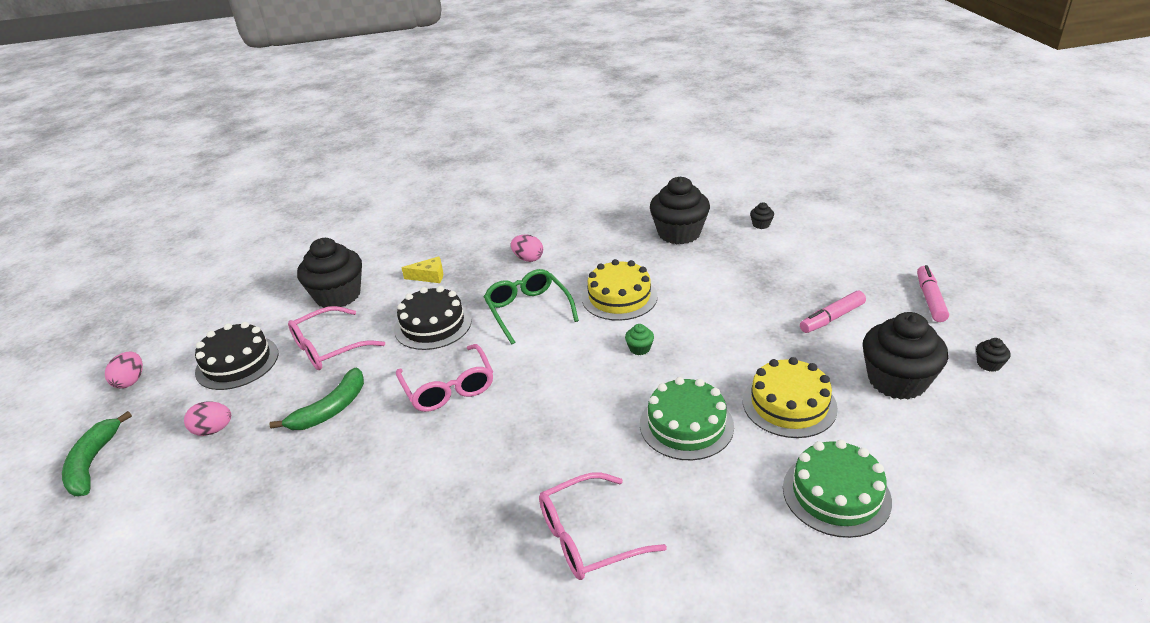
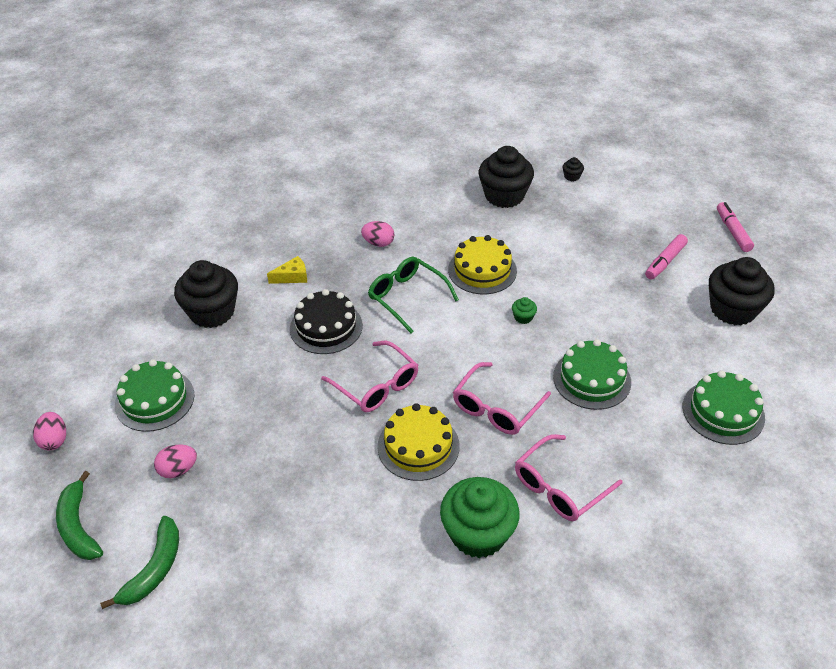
camera: 20 degrees left, 10 degrees up
black cake [195,322,278,390] -> green cake [115,359,195,432]
green banana [269,368,364,430] -> green banana moved to [100,516,179,609]
pink glasses [288,306,385,370] -> pink glasses moved to [453,362,551,435]
yellow cake [743,357,838,438] -> yellow cake moved to [377,403,460,481]
black cupcake [976,338,1011,372] -> none
none -> green cupcake [440,477,520,558]

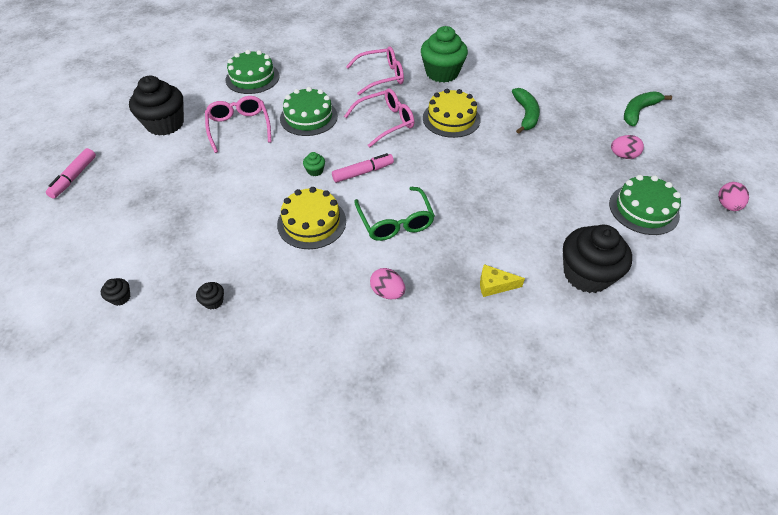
camera: 155 degrees left, 5 degrees up
green banana [56,471,103,560] -> green banana moved to [512,88,540,134]
black cake [290,289,363,354] -> none
pink glasses [321,341,418,412] -> pink glasses moved to [205,96,272,153]
black cupcake [479,146,534,208] -> black cupcake [196,282,224,310], size x0.40
pink marker [645,234,688,279] -> pink marker moved to [332,153,394,183]

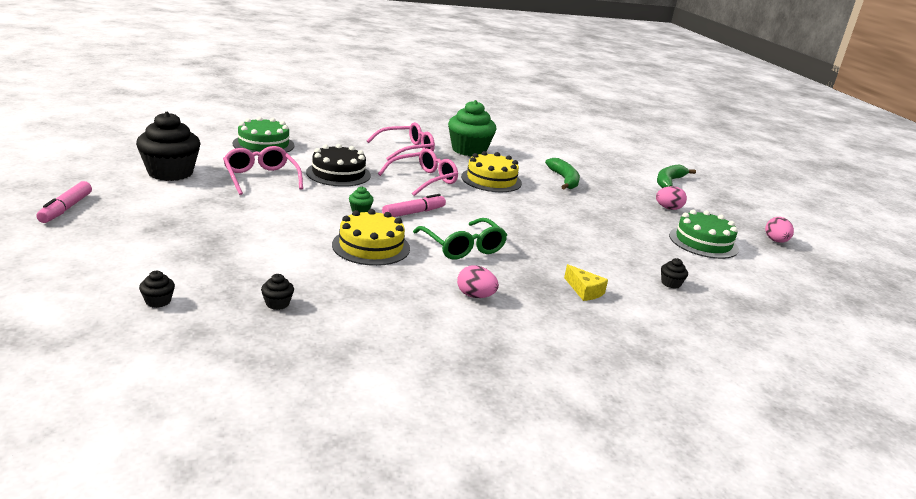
camera: 15 degrees left, 25 degrees down
green cake [280,87,338,136] -> black cake [306,144,371,187]
yellow cheese [480,264,525,297] -> yellow cheese turned 120 degrees counterclockwise [564,264,608,301]
black cupcake [563,225,632,293] -> black cupcake [661,258,688,289], size x0.40

